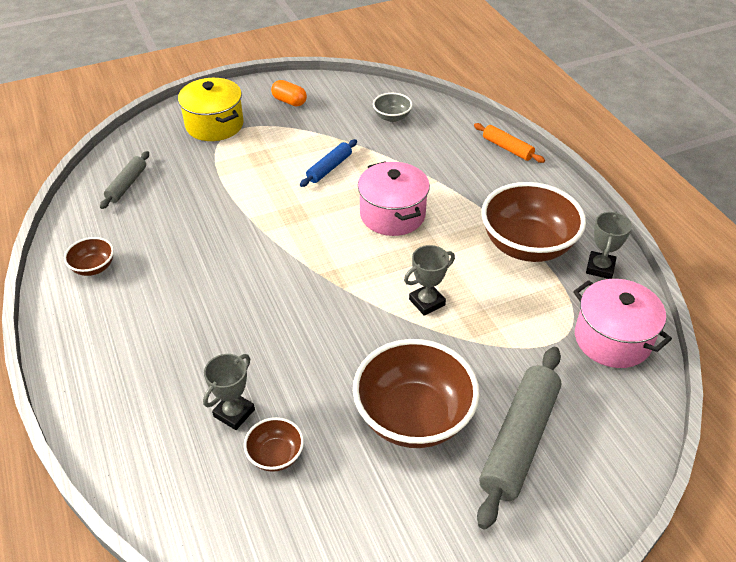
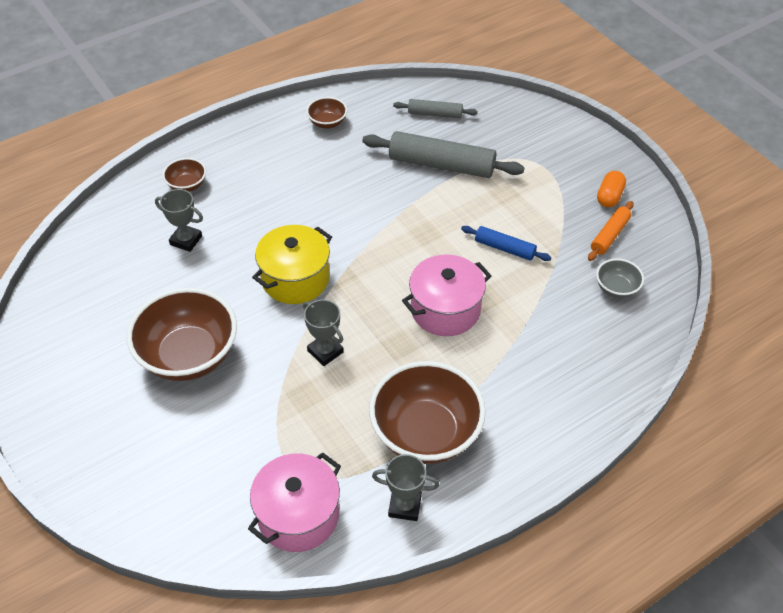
camera: 80 degrees right, 5 degrees up
yellow pot [178,78,244,141] -> yellow pot moved to [252,225,332,304]
brown bowl [244,417,304,472] -> brown bowl moved to [162,158,206,192]
orange rolling pin [474,123,545,163] -> orange rolling pin moved to [588,201,634,261]
grey rolling pin [477,347,561,530] -> grey rolling pin moved to [362,131,524,178]

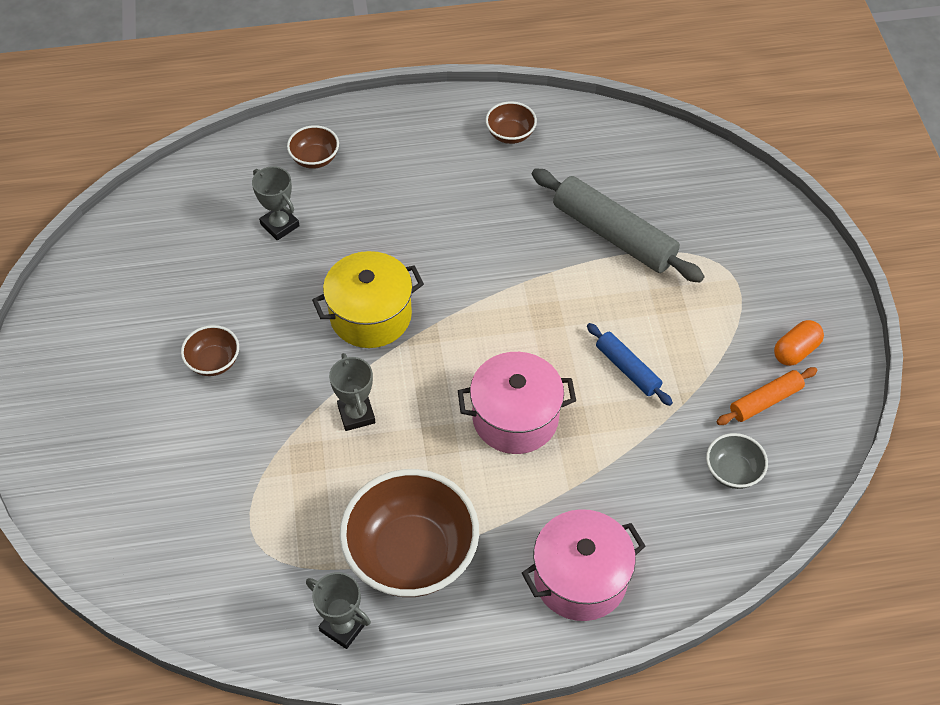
camera: 25 degrees right, 5 degrees up
brown bowl [127,288,237,381] -> brown bowl [181,325,239,376], size x0.47
pink pot [248,452,341,552] -> pink pot moved to [522,509,645,621]
grey rolling pin [393,99,478,118] -> none

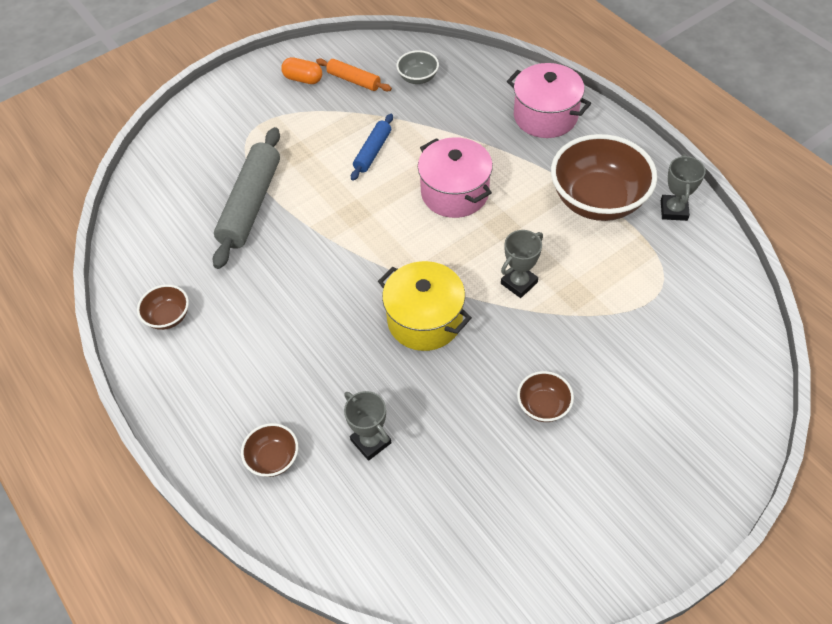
camera: 115 degrees left, 0 degrees up
grey trophy [252,166,299,241] -> grey trophy turned 60 degrees counterclockwise [344,391,391,461]

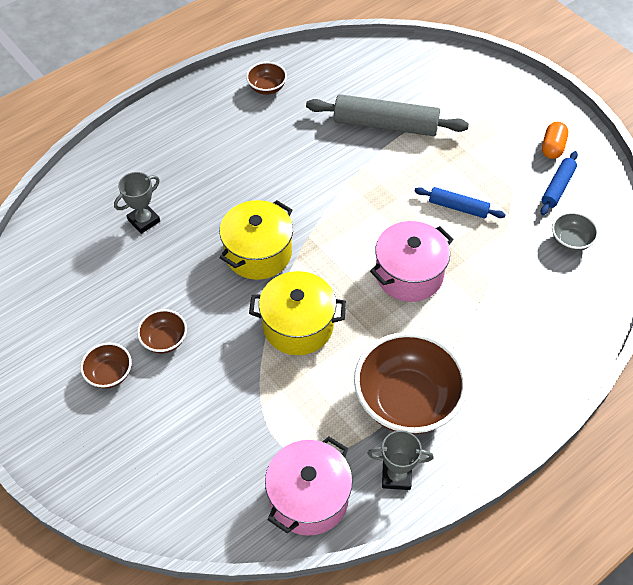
camera: 85 degrees right, 0 degrees up
brown bowl [241,423,298,477] -> brown bowl moved to [80,343,132,389]
orange rolling pin [316,58,392,91] -> blue rolling pin [541,151,578,215]
grey trophy [501,230,543,298] -> yellow pot [249,271,346,355]
pink pot [507,63,591,138] -> pink pot moved to [265,436,353,536]

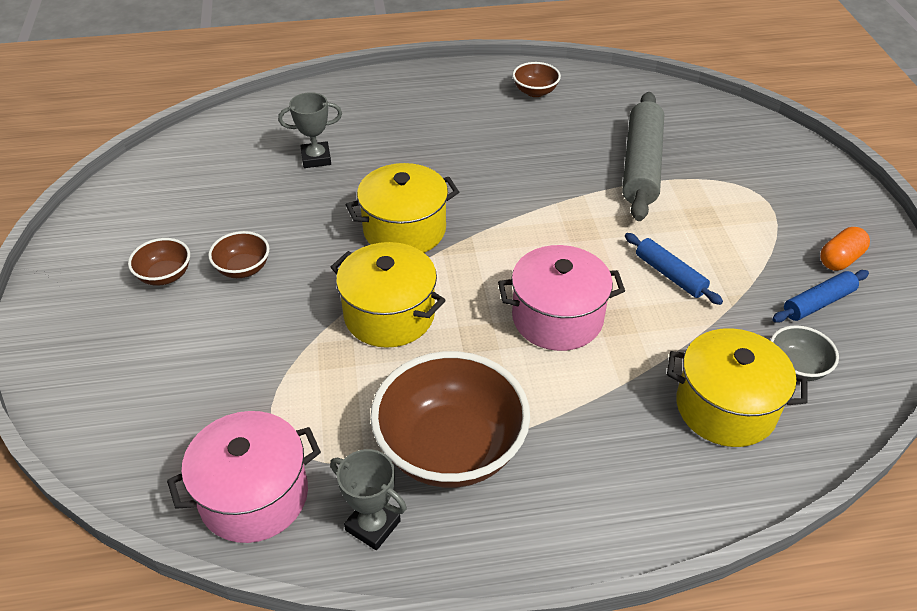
camera: 30 degrees right, 10 degrees down
grey rolling pin [306,94,469,136] -> grey rolling pin turned 60 degrees clockwise [622,92,664,221]
none -> yellow pot [667,328,808,447]

